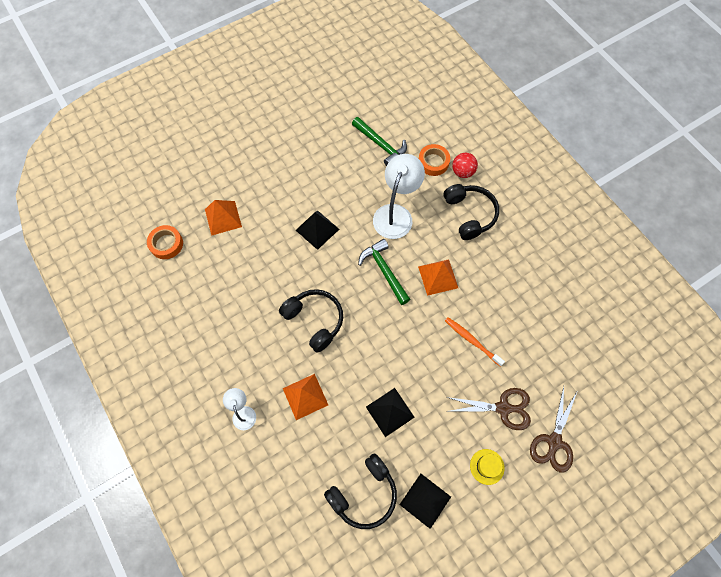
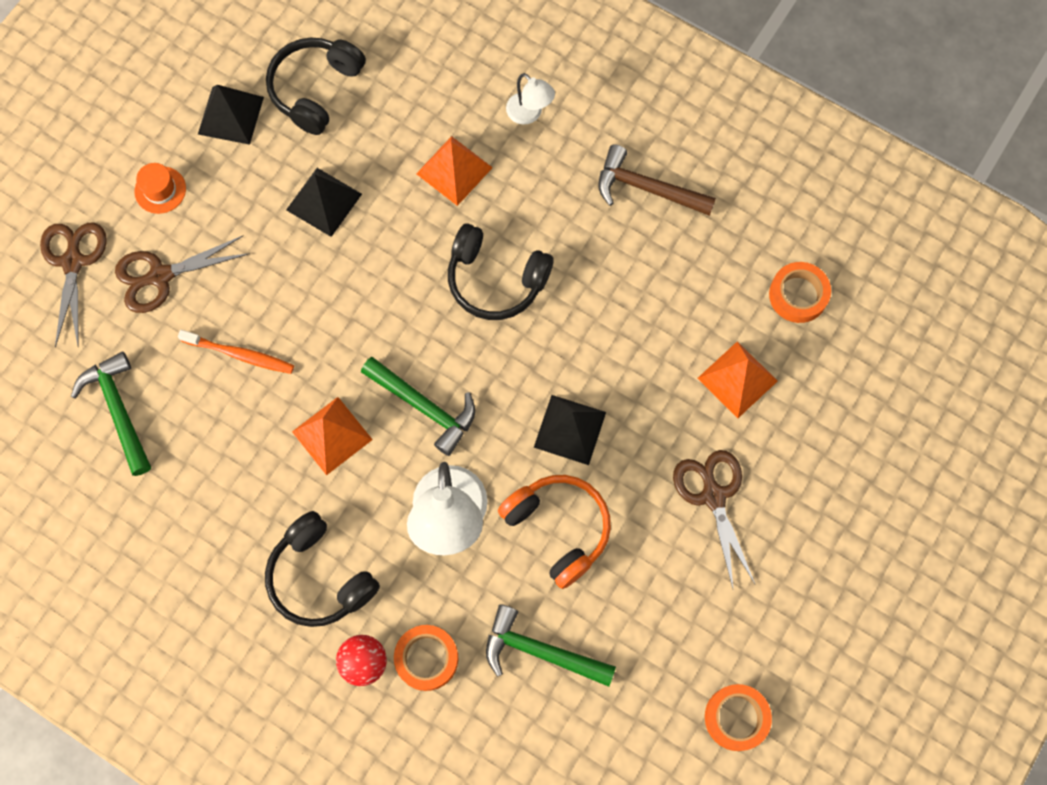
camera: 155 degrees right, 5 degrees up
yellow hat [470,449,505,485] -> orange hat [134,163,186,214]
none -> green hammer [71,352,151,476]
none -> orange headphones [498,475,611,589]
none -> brown hammer [598,144,716,216]
none -> brown scissors [673,450,755,588]
none -> orange tape [705,684,772,751]

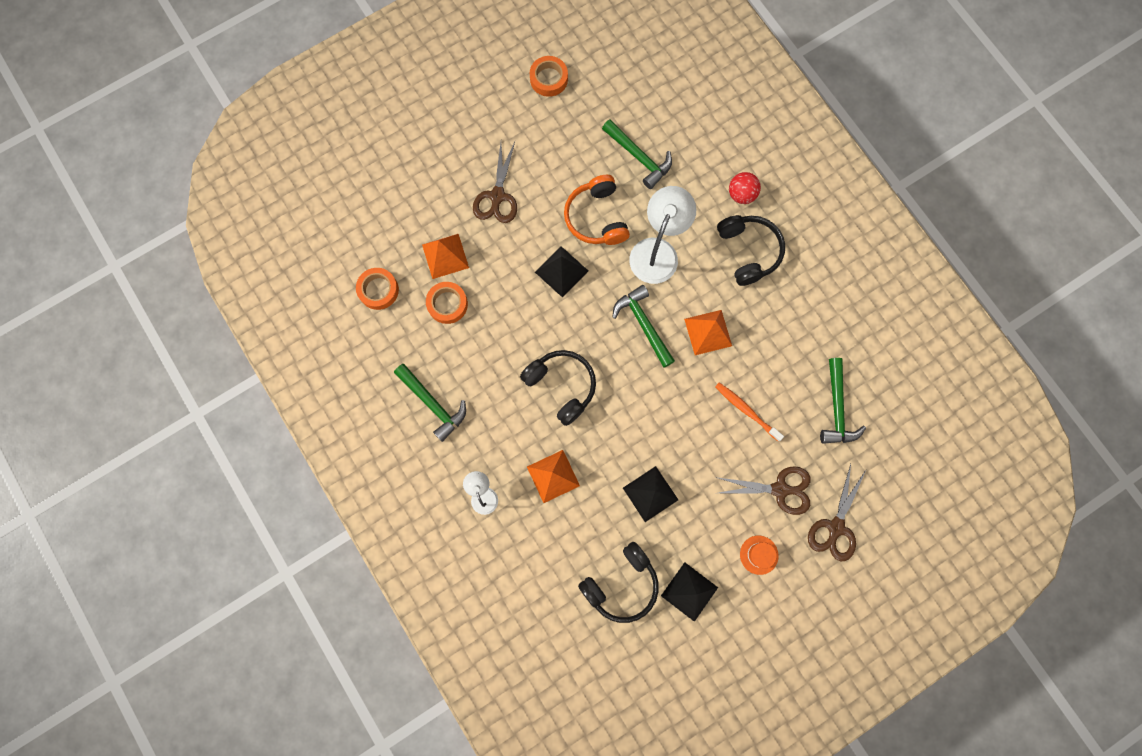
camera: 155 degrees left, 5 degrees up
orange tape [394,625,458,691] -> orange tape moved to [426,282,468,324]
brown hammer [598,144,716,216] -> green hammer [394,364,466,442]

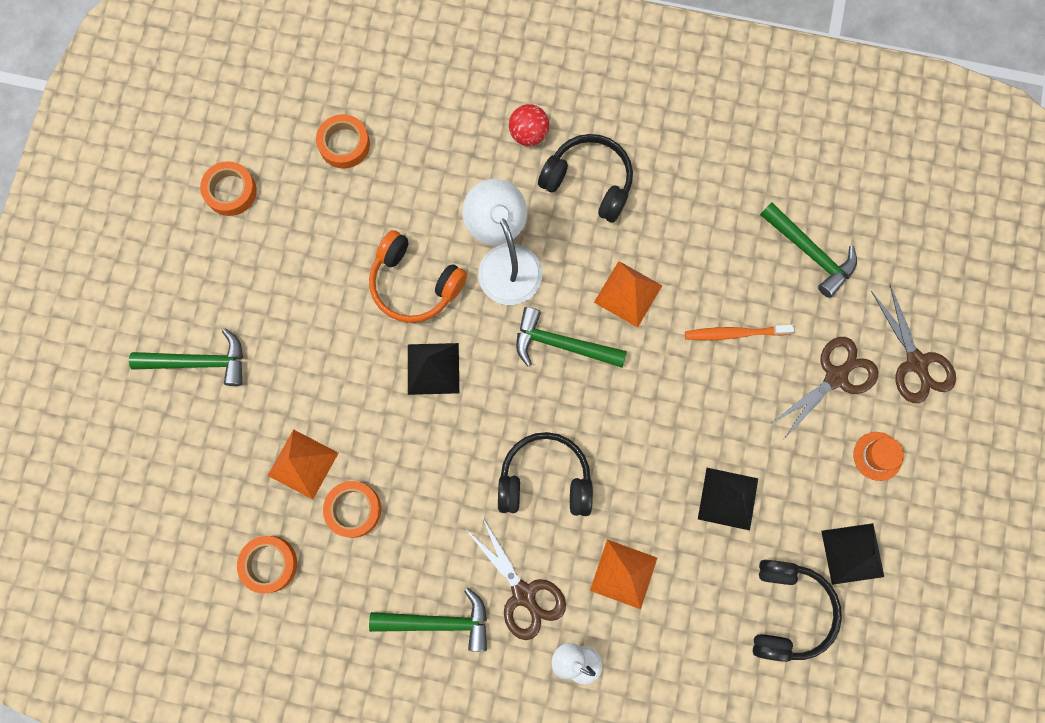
camera: 45 degrees left, 0 degrees up
brown scissors [473,142,517,223] -> brown scissors moved to [467,517,566,640]
green hammer [602,120,672,189] -> green hammer moved to [129,329,243,386]
none -> orange tape [316,114,370,169]

